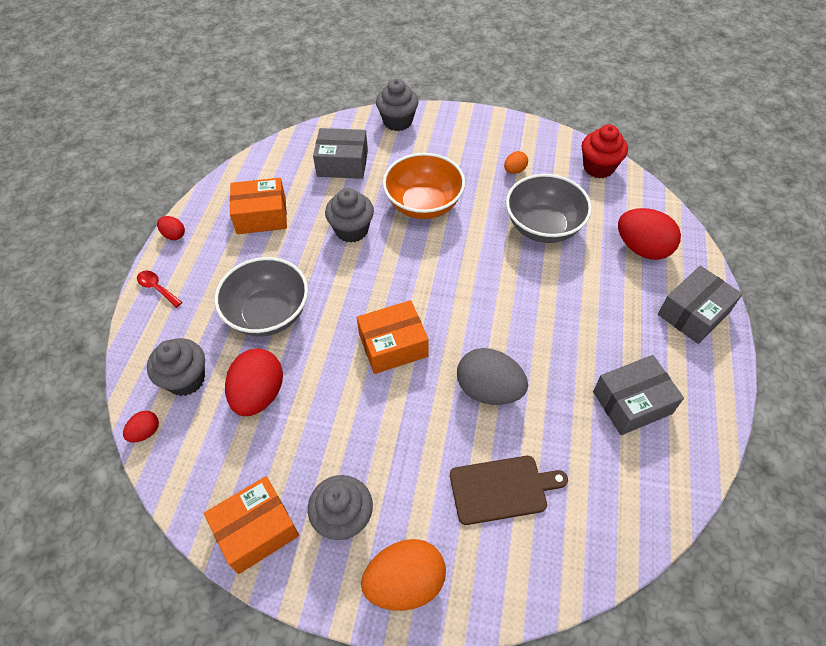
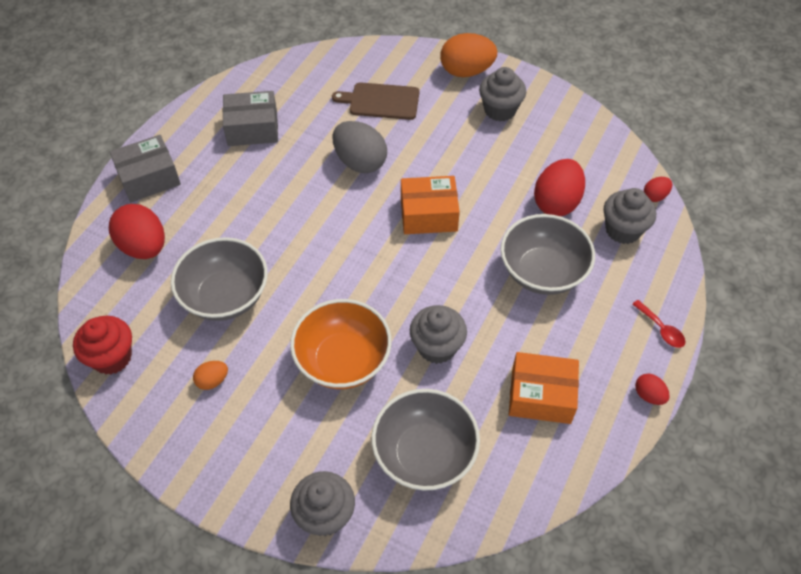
camera: 165 degrees left, 0 degrees up
orange box [204,476,299,574] -> none
grey box [313,128,368,179] -> grey bowl [371,389,480,491]

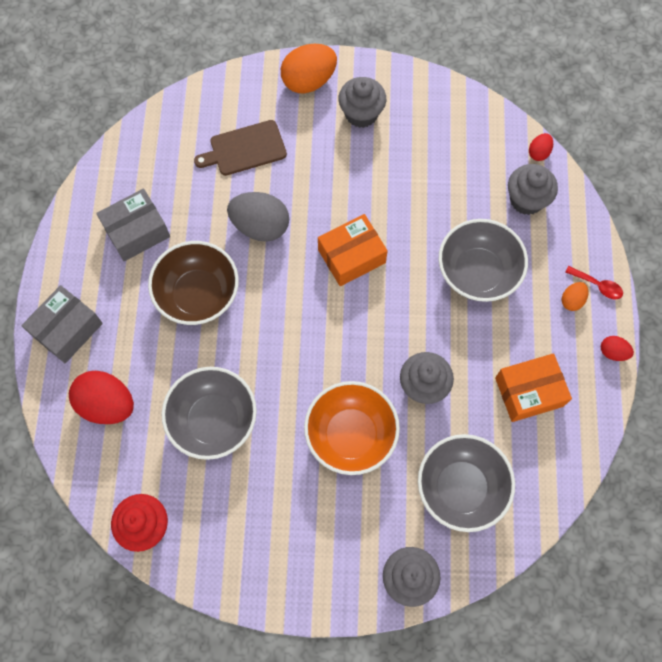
camera: 25 degrees left, 15 degrees up
orange egg [193,361,228,390] -> orange egg moved to [562,282,588,311]
red egg [534,159,585,216] -> none
none -> brown bowl [148,241,239,325]

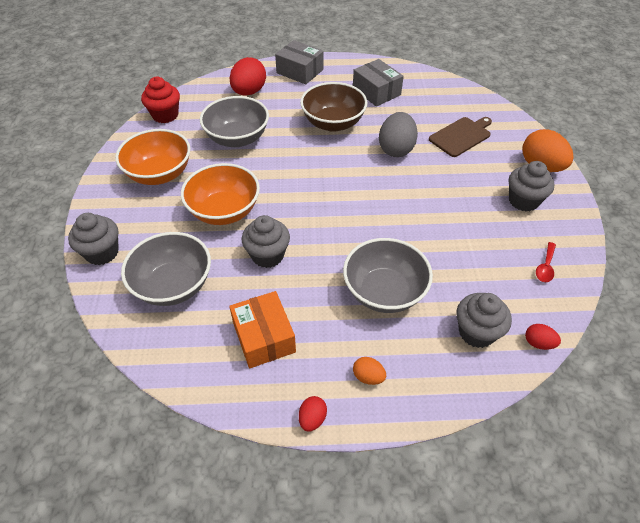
camera: 85 degrees right, 20 degrees down
brown cutting board [194,120,287,176] -> brown cutting board turned 75 degrees clockwise [429,117,492,157]
orange box [318,214,388,286] -> none
red spoon [565,266,623,299] -> red spoon moved to [536,242,556,282]
none -> orange bowl [115,129,191,185]

